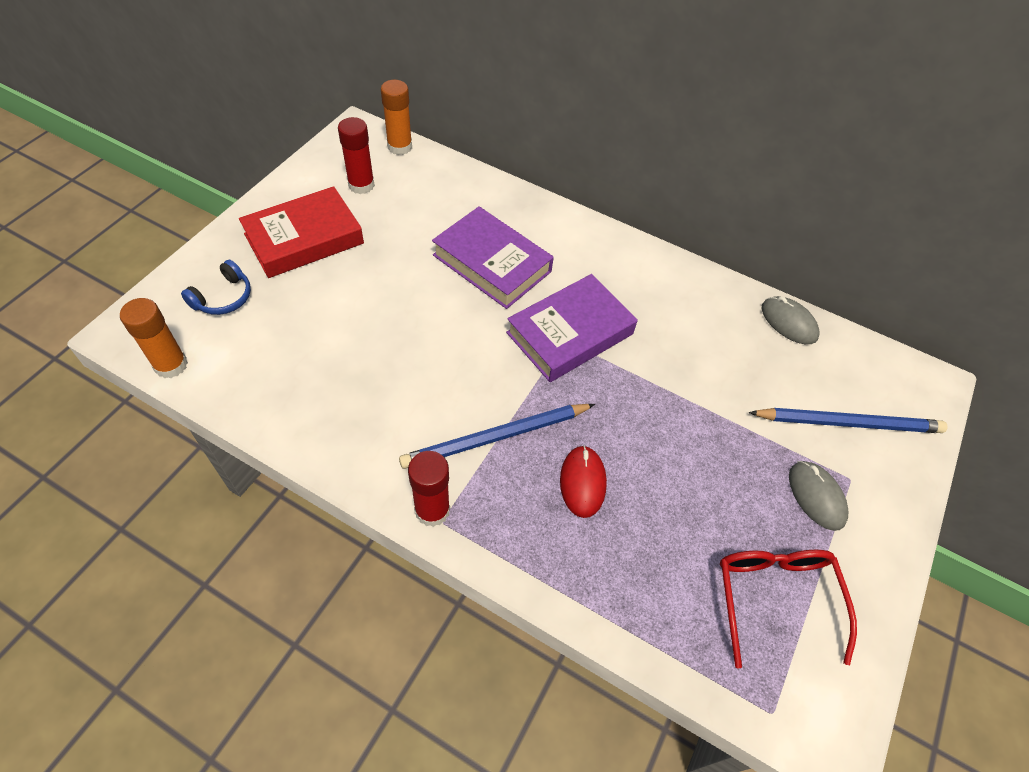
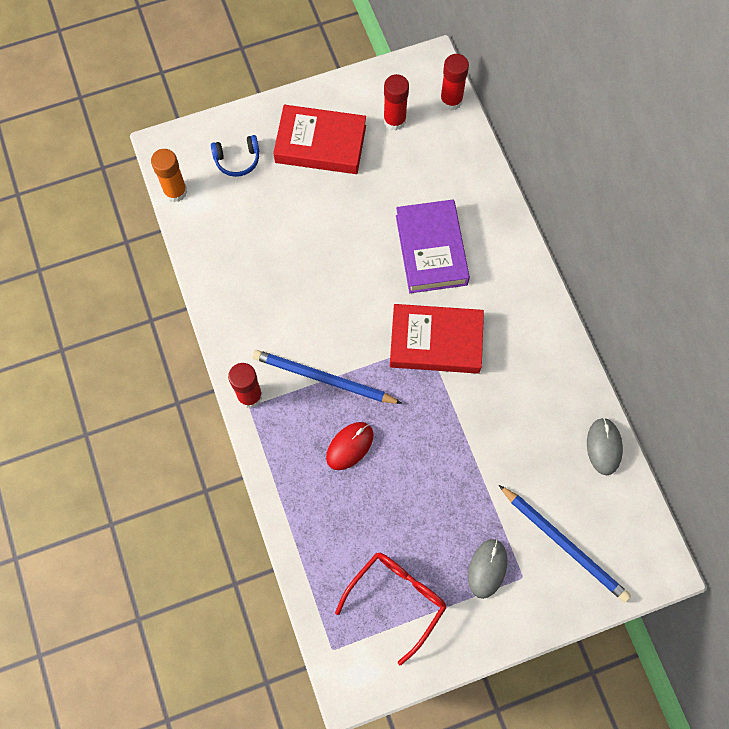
camera: 45 degrees right, 15 degrees up
orange glue stick [381,80,412,155] -> red glue stick [440,54,469,110]
purple book [506,274,638,382] -> red book [390,304,484,374]

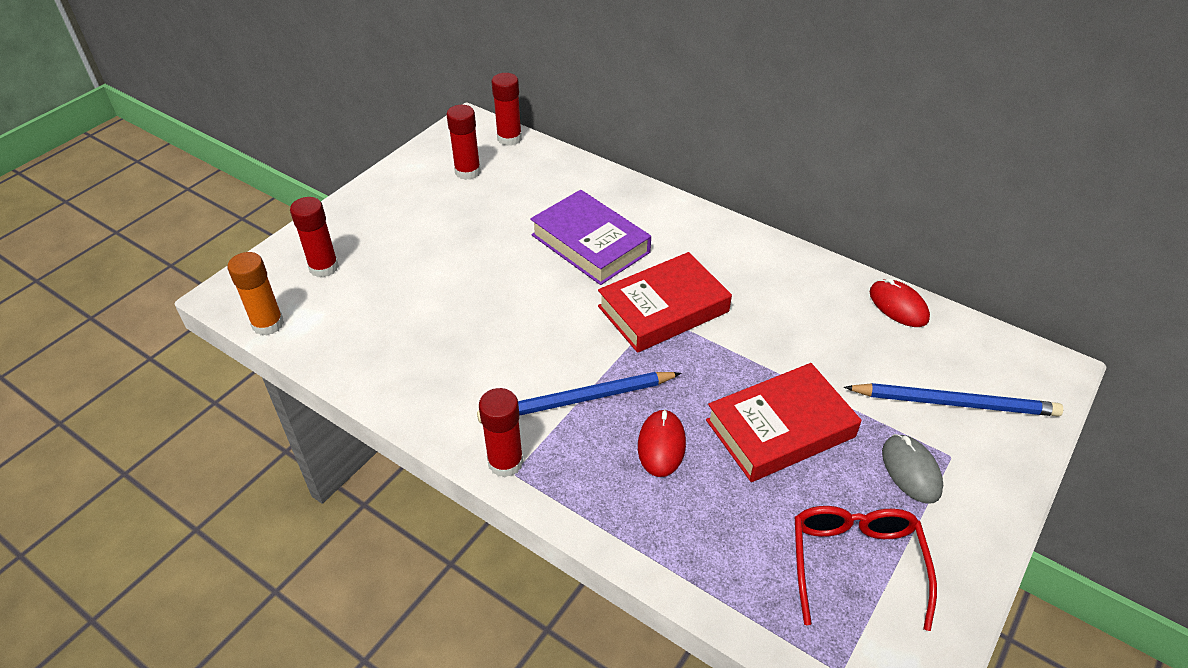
camera: 35 degrees left, 25 degrees down
blue headphones [211,135,259,177] -> red glue stick [290,197,339,277]
red book [273,105,366,174] -> red book moved to [706,363,862,482]
grey mouse [587,418,623,475] -> red mouse [870,278,930,327]

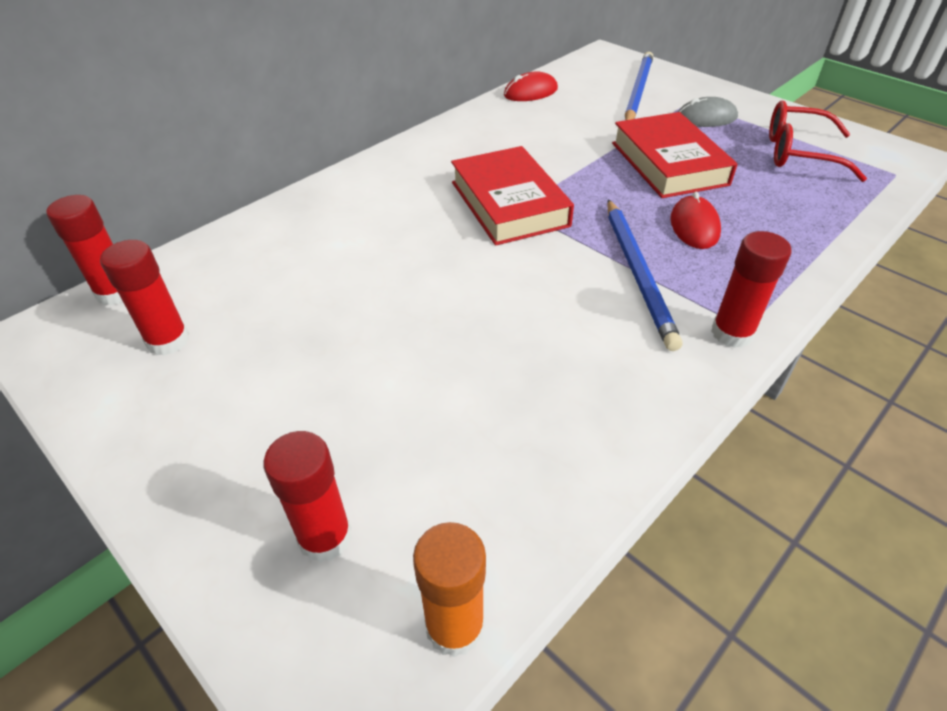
camera: 80 degrees left, 0 degrees up
purple book [530,190,651,285] -> none
red mouse [638,409,686,477] -> red mouse turned 75 degrees clockwise [670,192,721,249]

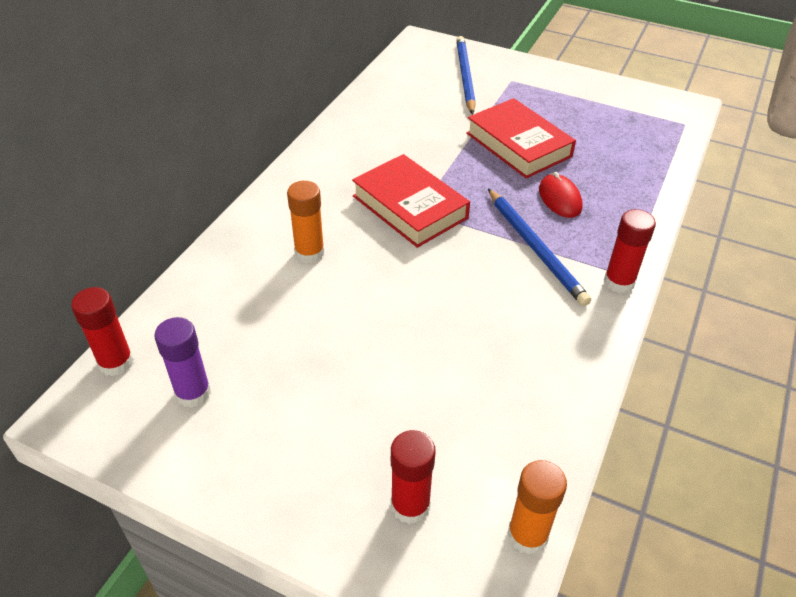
camera: 20 degrees left, 0 degrees up
red glue stick [100,240,189,356] -> purple glue stick [154,317,211,408]
red mouse [504,72,558,101] -> none
grey mouse [678,97,738,127] -> none
red glasses [769,101,867,182] -> none
none -> orange glue stick [287,181,324,263]

